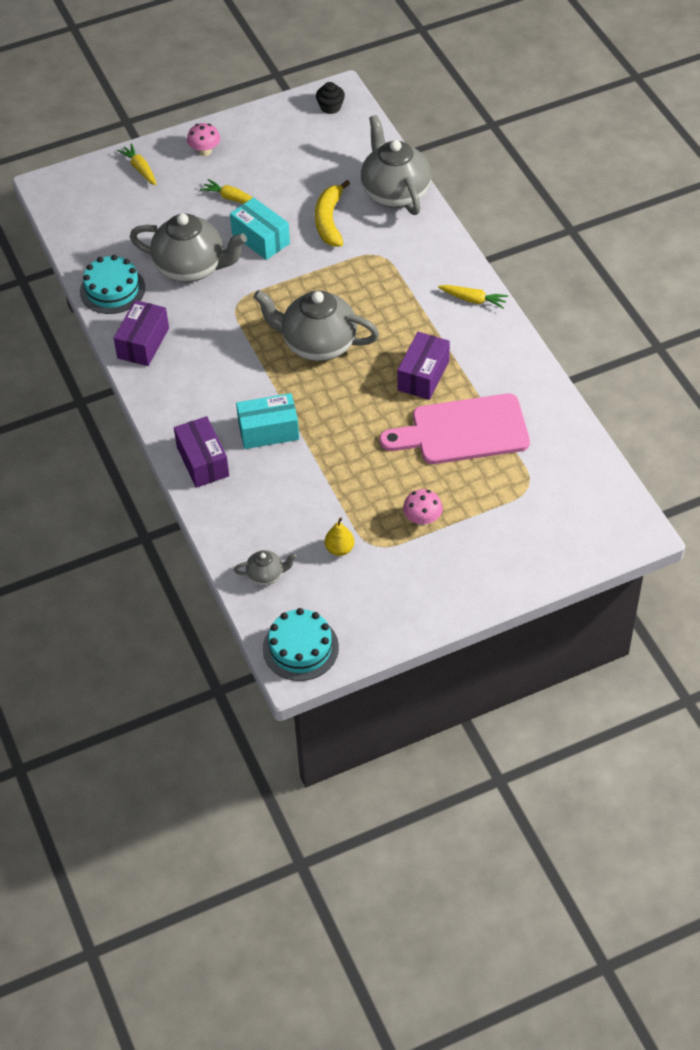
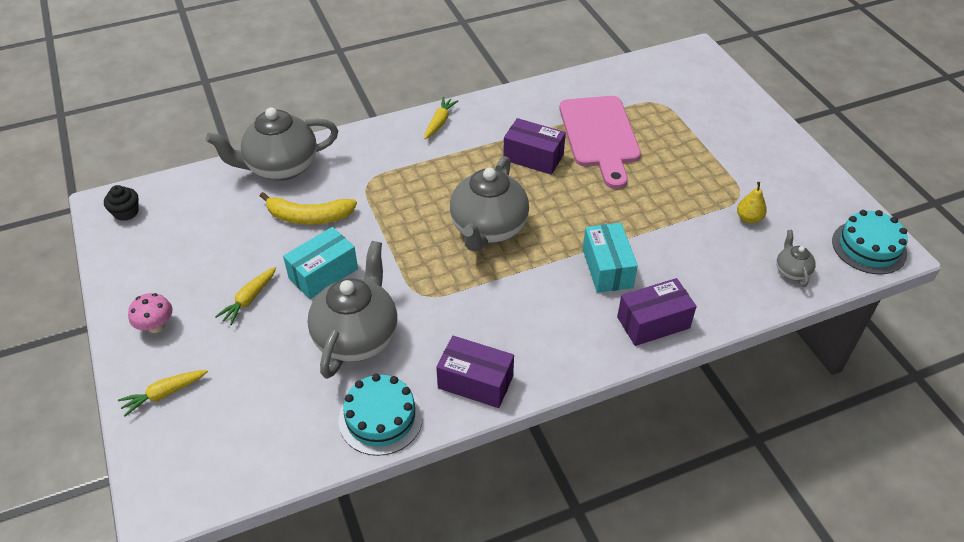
camera: 90 degrees left, 5 degrees down
pink mushroom [403,489,443,526] -> none

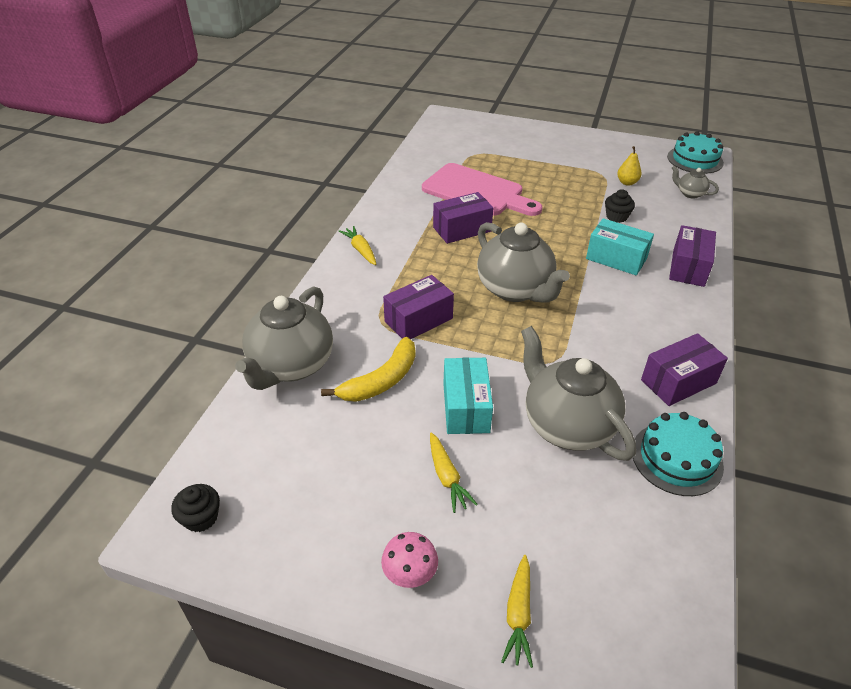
camera: 50 degrees left, 5 degrees down
none -> purple box [383,275,454,339]
none -> black cupcake [605,189,635,223]

